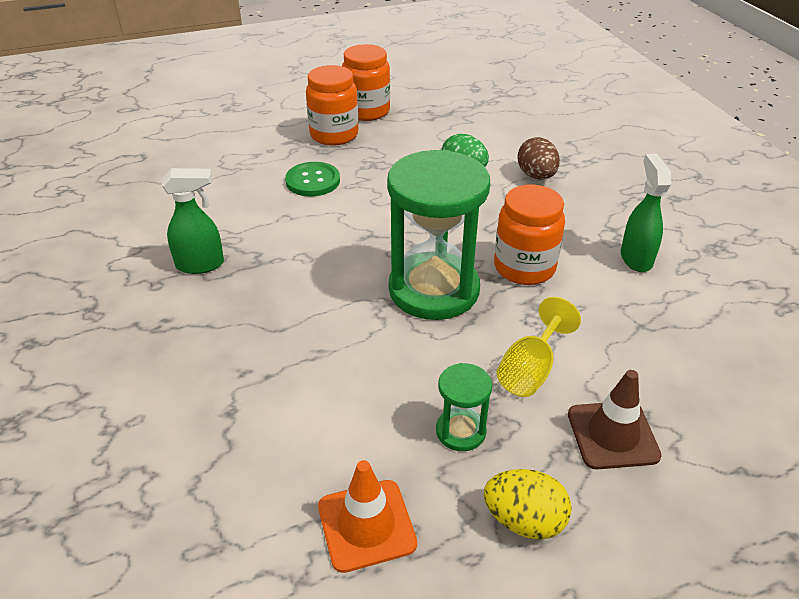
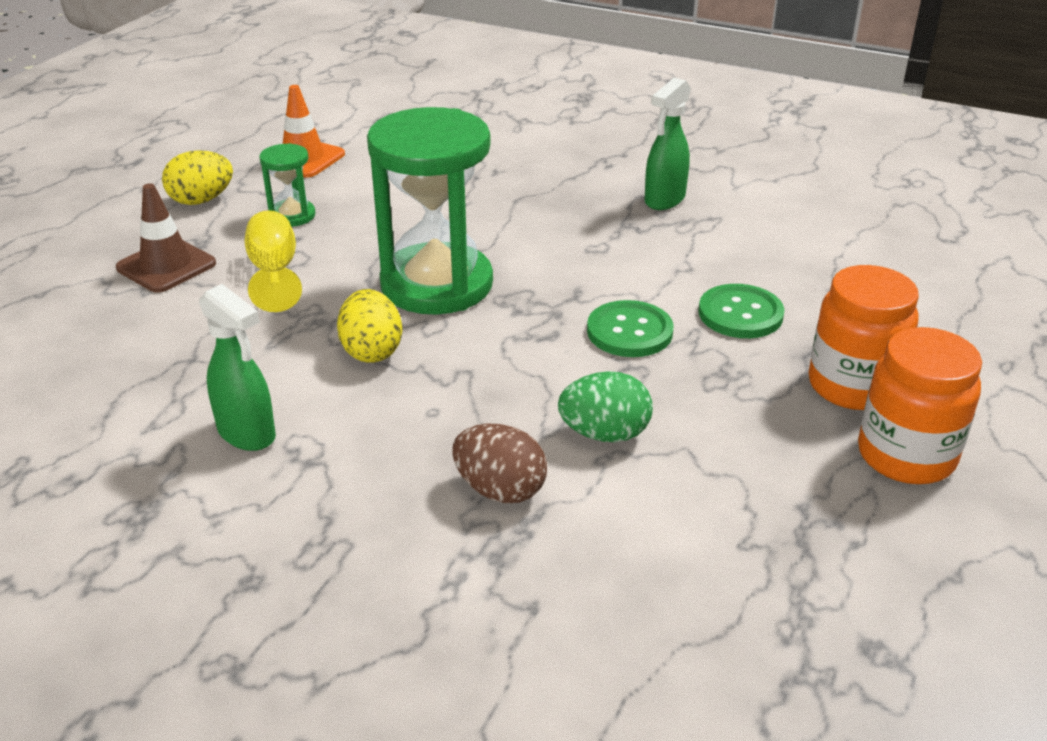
camera: 135 degrees right, 5 degrees down
orange jar [494,185,565,285] -> yellow egg [337,289,402,363]
none -> green button [587,300,674,357]

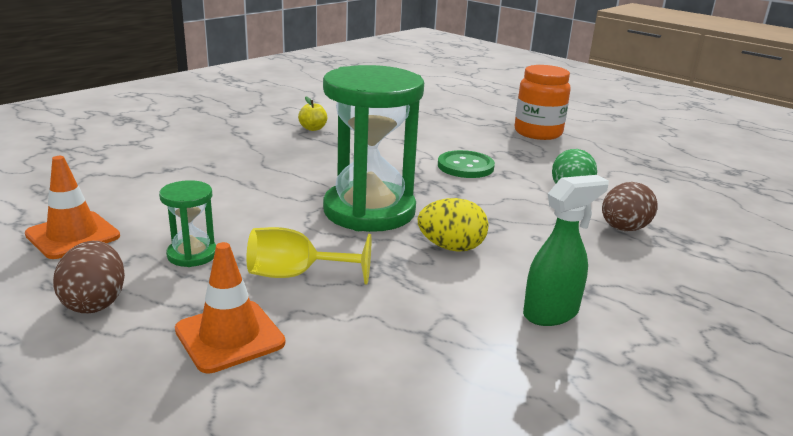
camera: 75 degrees left, 10 degrees down
brown traffic cone [116,183,216,293] -> orange traffic cone [175,242,285,373]
yellow egg [162,150,233,205] -> brown egg [53,241,125,313]
green spray bottle [645,78,691,210] -> yellow apple [298,96,327,131]
green button [699,284,785,338] -> none
orange jar [858,327,982,484] -> none

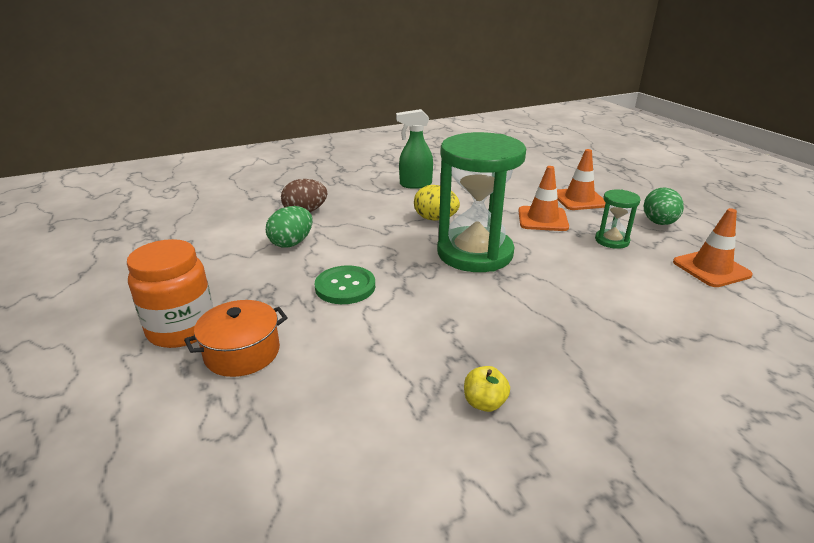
camera: 155 degrees left, 5 degrees up
brown egg [53,241,125,313] -> green egg [643,188,684,225]
yellow goblet [246,227,371,285] -> orange traffic cone [518,166,569,231]
none -> orange pot [184,300,288,377]

